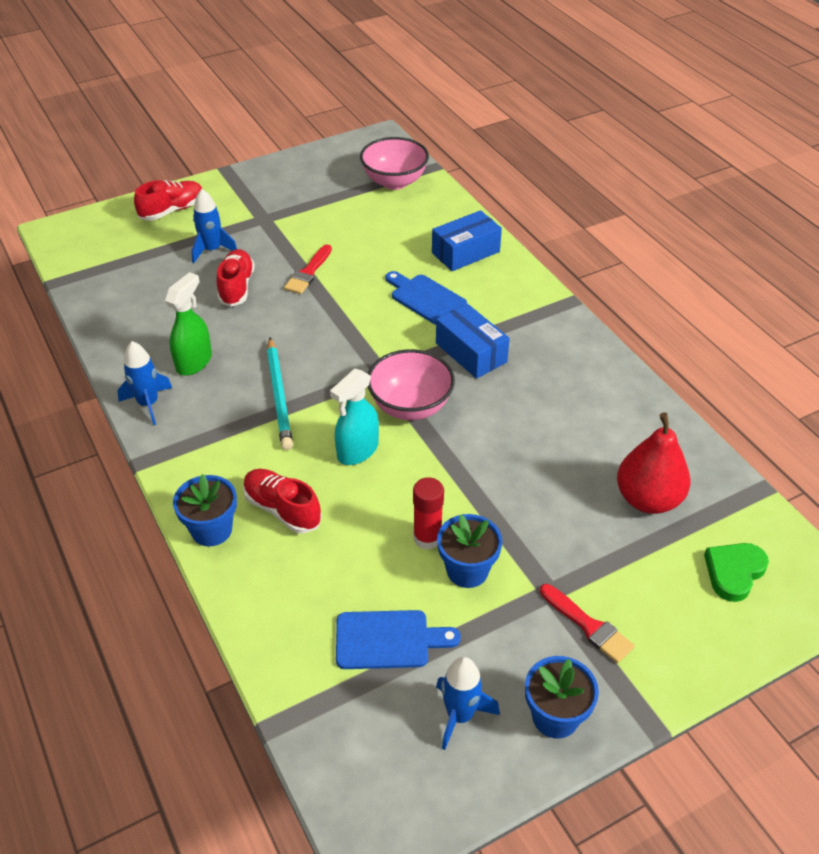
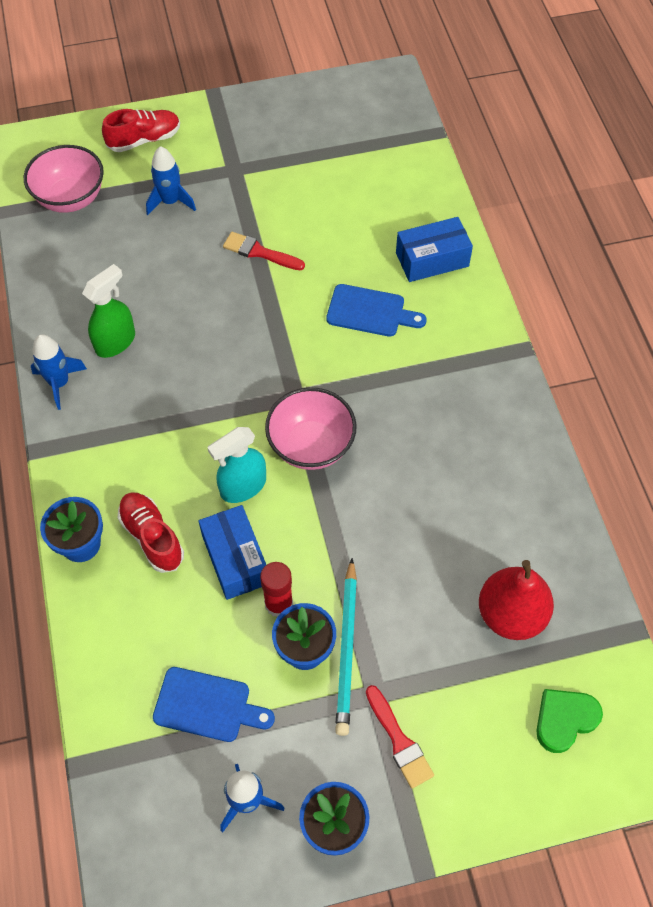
camera: 15 degrees right, 15 degrees up
red shoe [217,249,255,307] -> none
turquoise pencil [267,338,293,450] -> turquoise pencil moved to [335,558,357,736]
red brush [284,244,332,294] -> red brush turned 75 degrees clockwise [223,232,305,271]
pink bowl [360,137,429,190] -> pink bowl moved to [24,145,104,213]
blue cutting board [385,271,467,325] -> blue cutting board turned 135 degrees clockwise [326,284,427,337]
blue box [436,304,510,379] -> blue box moved to [198,505,266,600]

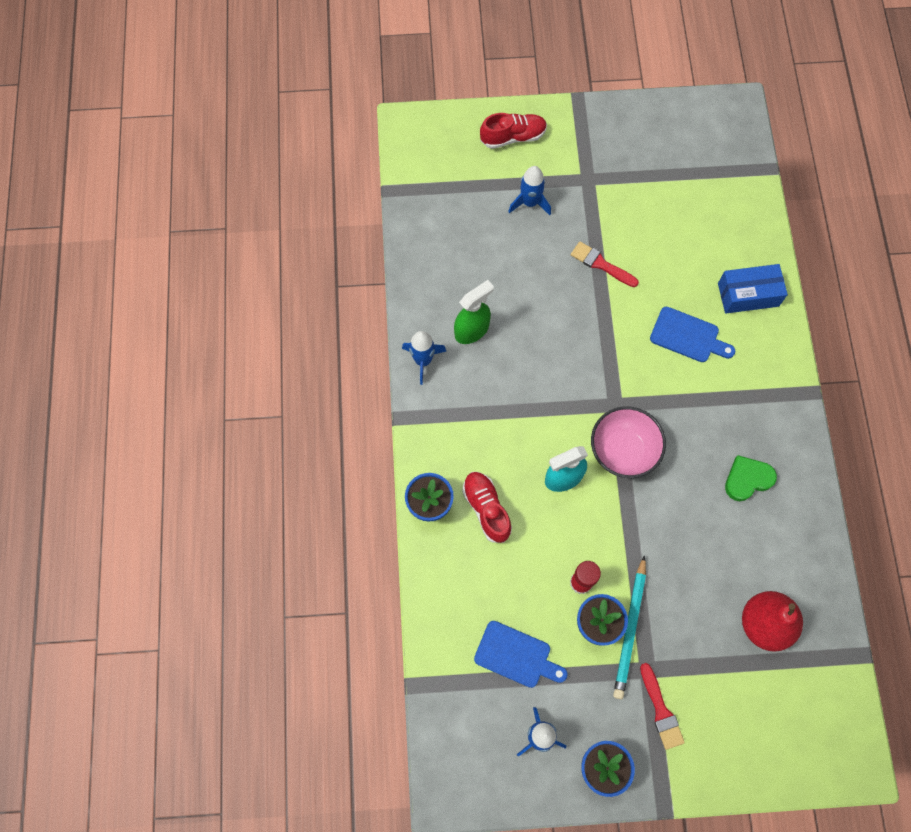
camera: 10 degrees right, 10 degrees up
pink bowl [24,145,104,213] -> none
blue box [198,505,266,600] -> none
green heart [536,689,603,753] -> green heart moved to [725,455,777,501]

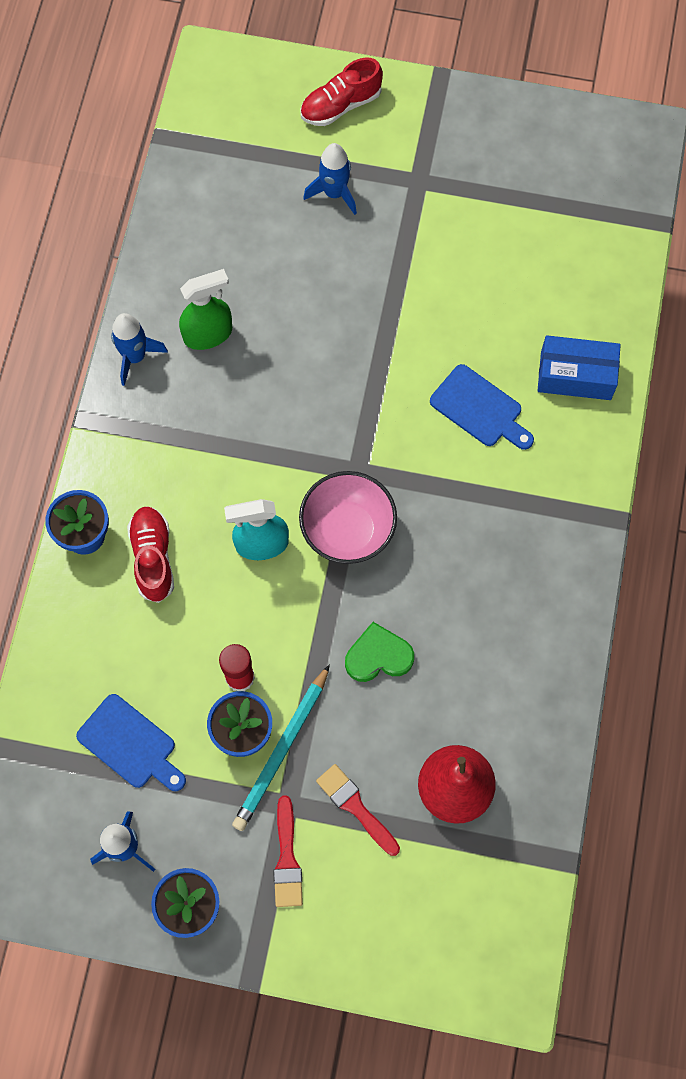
camera: 15 degrees right, 0 degrees up
red shoe [480,113,547,149] -> red shoe turned 150 degrees clockwise [300,58,383,126]
red brush [571,241,639,287] -> red brush moved to [316,764,400,856]
green heart [725,455,777,501] -> green heart moved to [345,622,414,682]

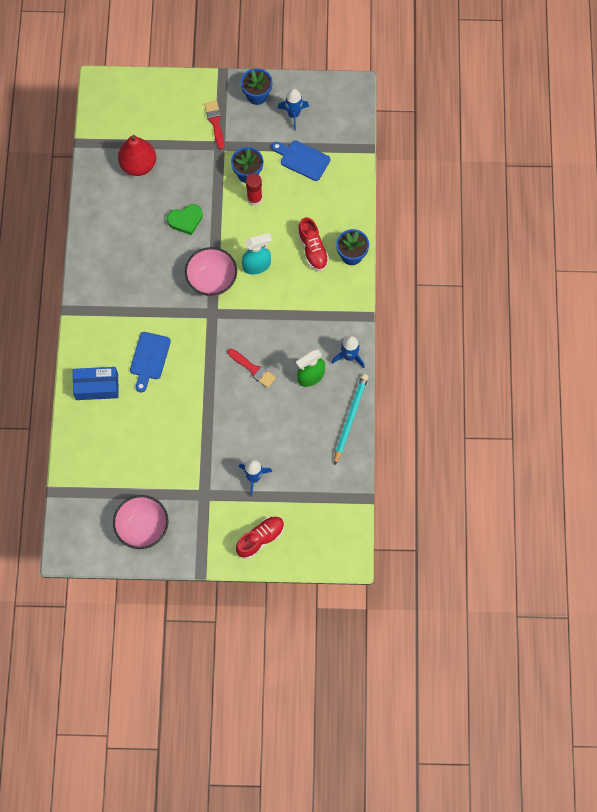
camera: 170 degrees right, 0 degrees up
turquoise pencil [232,664,330,831] -> turquoise pencil moved to [334,374,368,466]
red brush [316,764,400,856] -> red brush moved to [227,349,276,388]
blue cutting board [430,364,534,450] -> blue cutting board turned 105 degrees counterclockwise [130,332,171,392]
none -> pink bowl [113,495,169,549]

